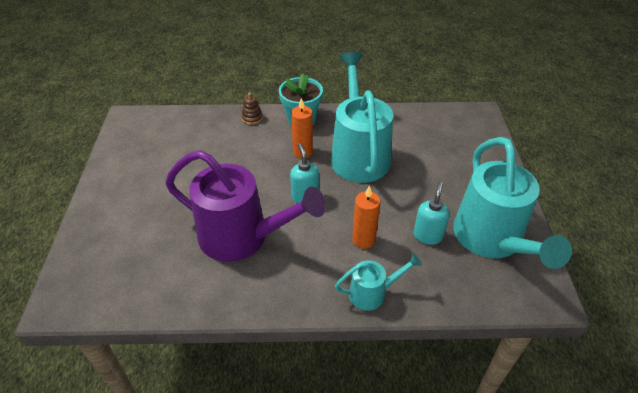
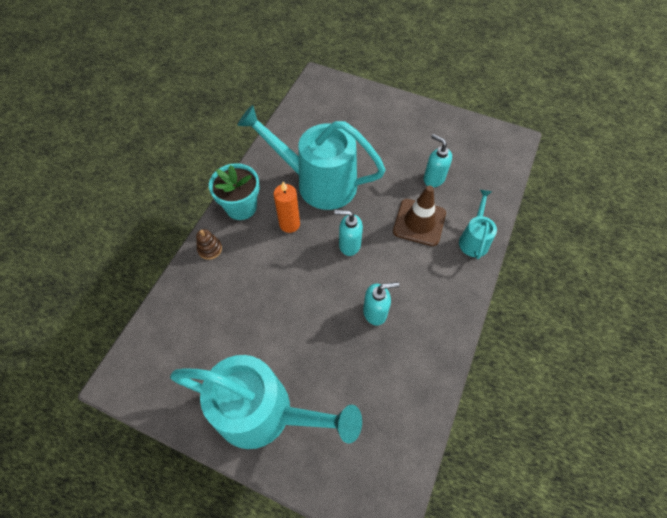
camera: 65 degrees left, 15 degrees up
purple watering can [165,150,326,262] -> turquoise soap dispenser [363,282,399,326]
orange candle [352,185,381,249] -> brown traffic cone [393,185,446,246]
turquoise watering can [453,137,572,269] -> turquoise watering can moved to [170,355,362,449]

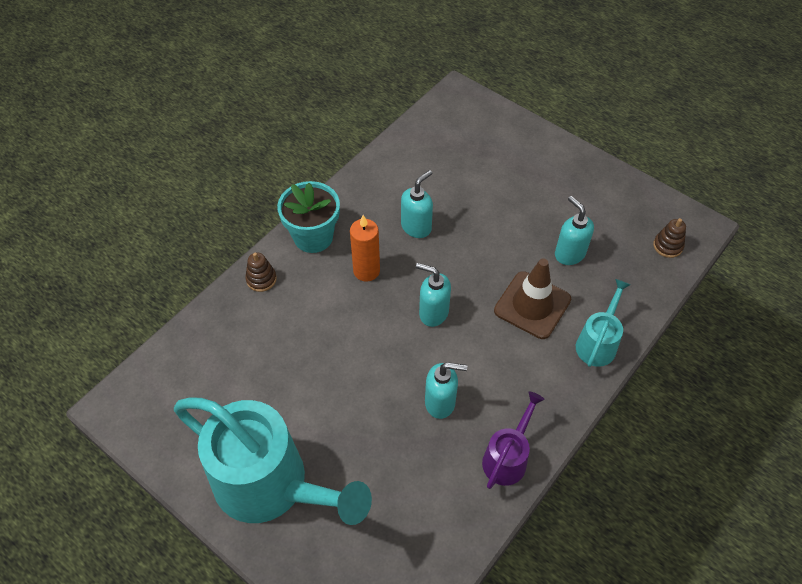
camera: 15 degrees right, 5 degrees down
turquoise watering can [238,105,386,210] -> turquoise soap dispenser [401,170,433,238]
none -> purple watering can [482,391,545,489]
none -> brown stacking toy [653,218,686,258]

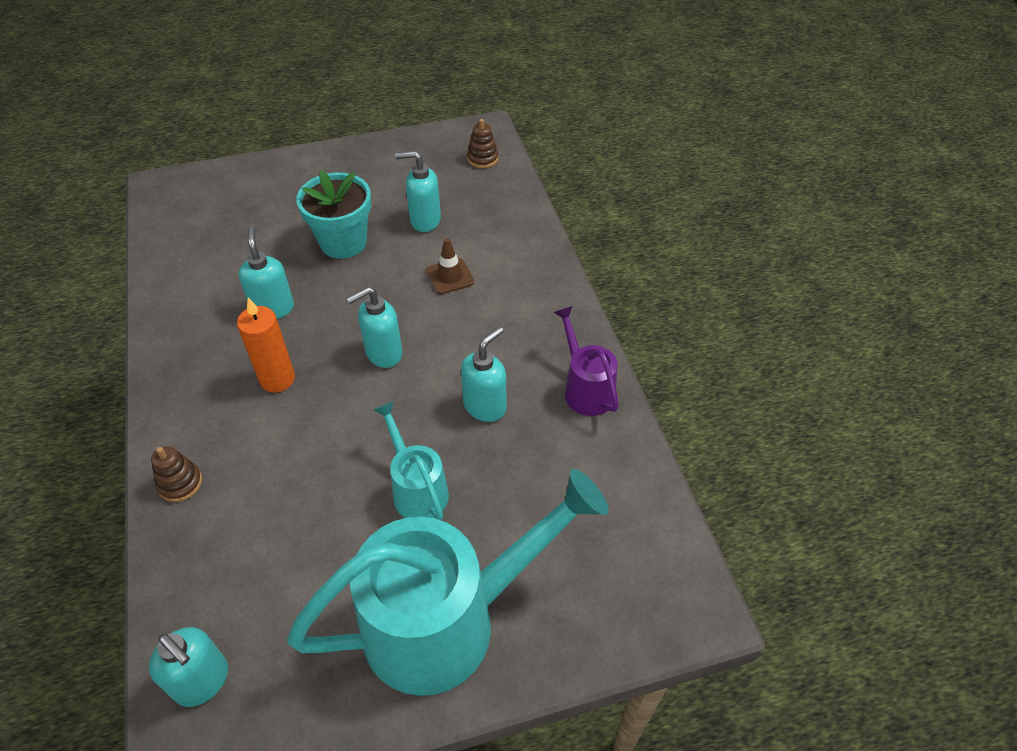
camera: 55 degrees left, 5 degrees down
turquoise flower pot [277,181,340,253] -> turquoise flower pot moved to [296,170,371,259]
brown traffic cone [494,258,571,339] -> brown traffic cone [426,238,474,294], size x0.57
turquoise watering can [576,279,631,367] -> turquoise watering can moved to [373,401,449,520]
none -> turquoise soap dispenser [149,627,228,707]

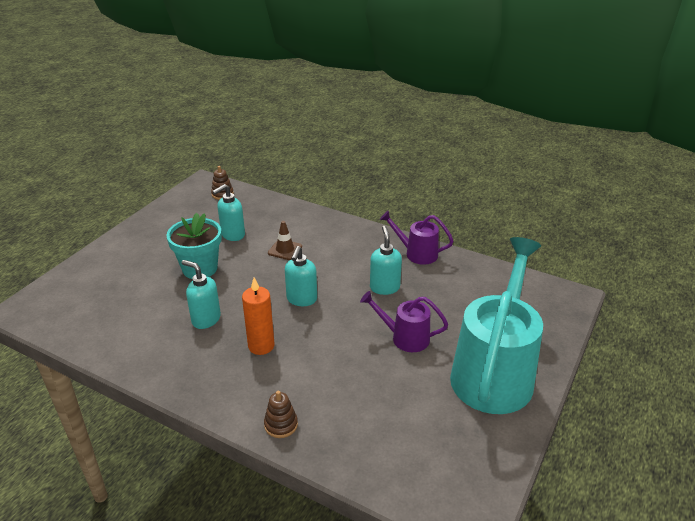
camera: 45 degrees left, 15 degrees down
turquoise soap dispenser [149,627,228,707] -> none
turquoise watering can [373,401,449,520] -> purple watering can [360,291,448,352]

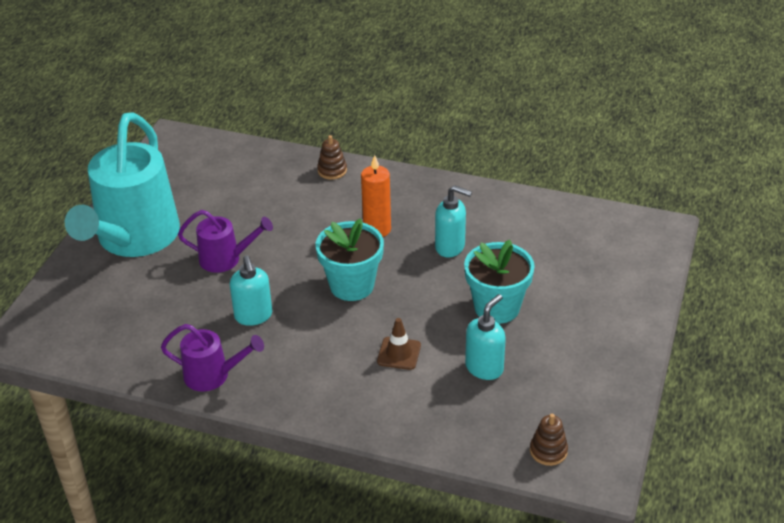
camera: 170 degrees right, 5 degrees up
turquoise soap dispenser [285,246,317,306] -> turquoise flower pot [316,218,384,301]

